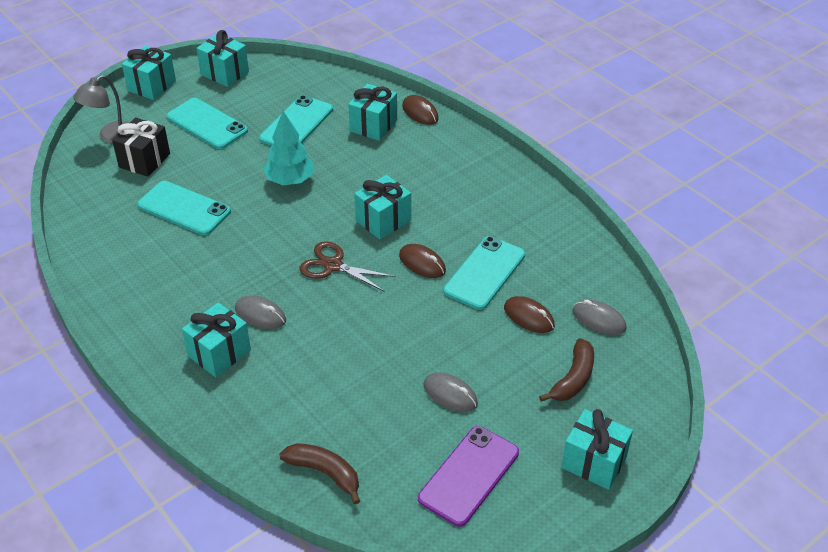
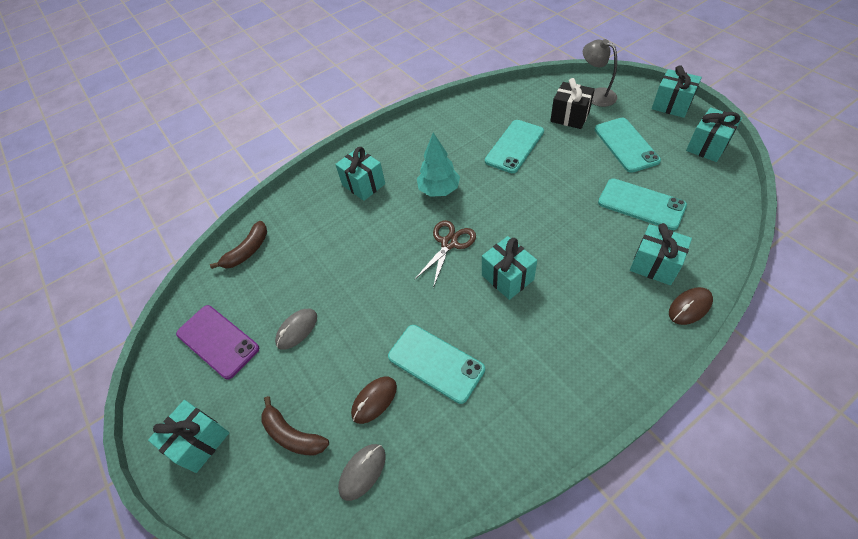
camera: 100 degrees right, 10 degrees up
turquoise phone [167,98,248,149] -> turquoise phone turned 60 degrees counterclockwise [595,117,661,173]
grey mouse [235,295,286,329] -> none
turquoise tree [263,111,314,185] -> turquoise tree moved to [417,132,460,197]
brown mouse [399,244,446,278] -> none

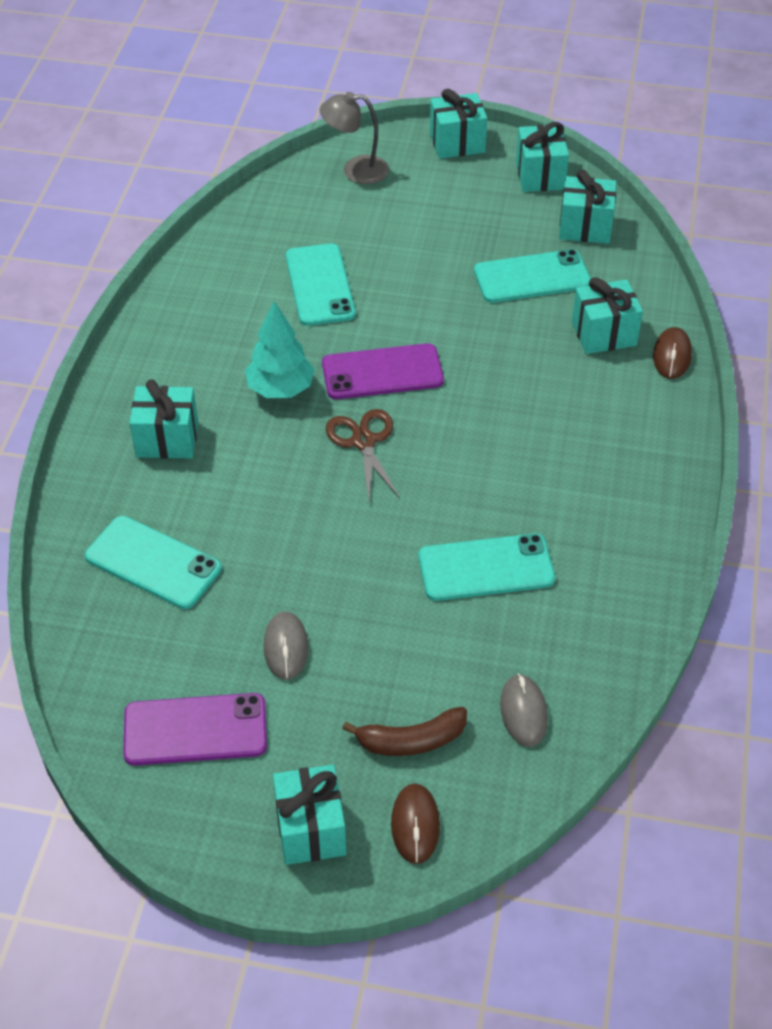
camera: 50 degrees left, 5 degrees down
brown banana [210,221,267,269] -> none
brown mouse [351,376,397,424] -> brown mouse moved to [391,783,440,864]
turquoise gift [482,236,537,300] -> turquoise gift moved to [559,170,616,244]
black gift [550,78,595,129] -> none
turquoise phone [595,117,661,173] -> turquoise phone moved to [85,516,222,609]
none -> purple phone [322,343,444,399]

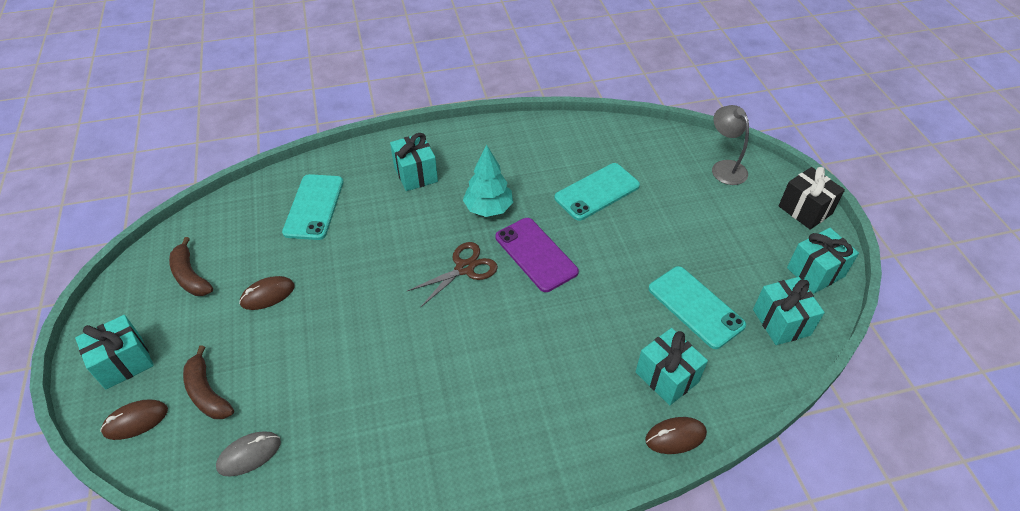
camera: 65 degrees right, 0 degrees up
purple phone [123,693,267,766] -> brown banana [169,237,213,296]
grey mouse [264,611,308,680] -> brown mouse [239,276,295,310]
turquoise phone [418,533,555,601] -> none
turquoise gift [430,89,487,159] -> black gift [779,167,845,230]

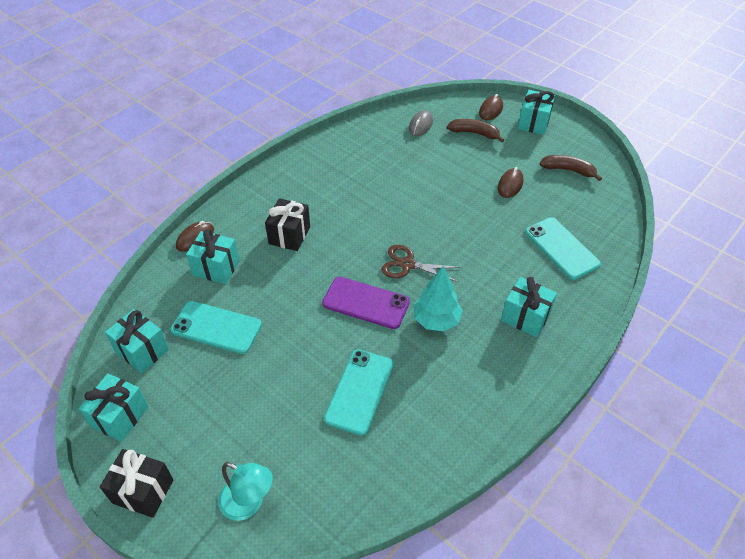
camera: 145 degrees right, 0 degrees up
brown scissors [407,242,498,307] -> brown scissors turned 90 degrees clockwise [381,245,462,282]
grey lamp [712,105,749,185] -> turquoise lamp [218,462,273,521]
none -> black gift [265,198,310,251]

